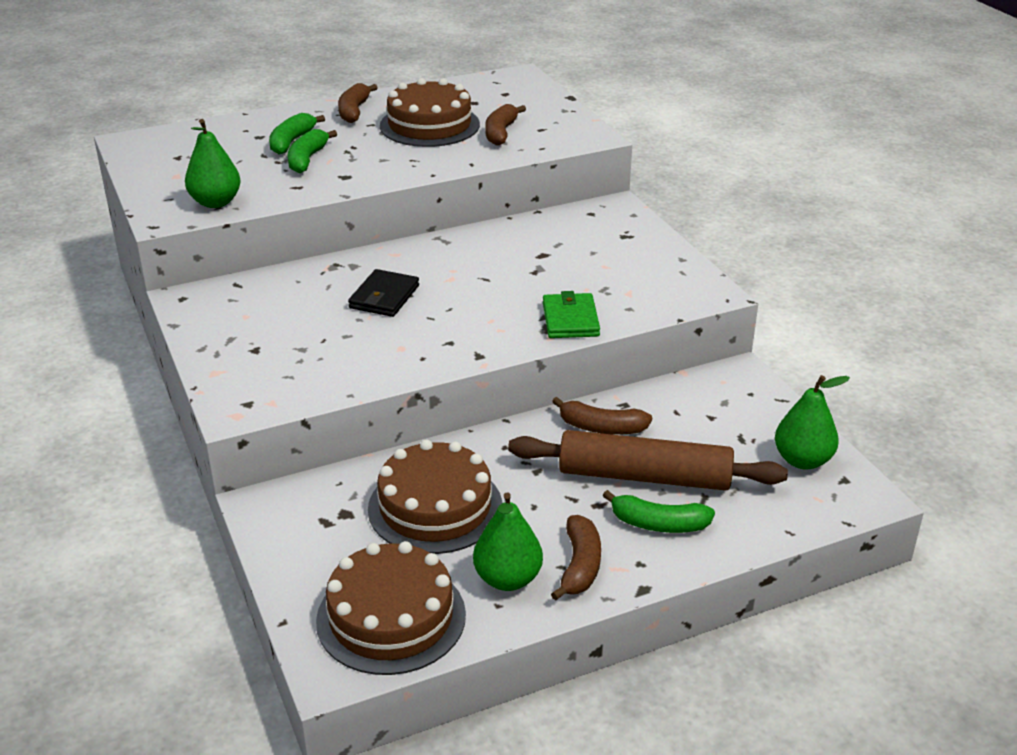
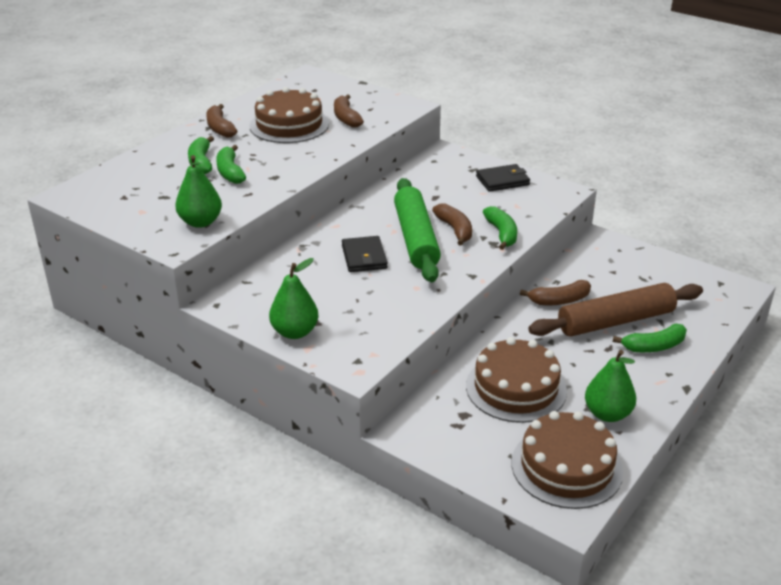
camera: 30 degrees left, 0 degrees up
green wallet [543,291,600,338] -> green banana [483,206,517,250]
brown banana [551,515,601,600] -> brown banana moved to [432,203,472,246]
green pear [775,375,850,470] -> green pear moved to [269,258,318,339]
none -> green rolling pin [394,178,441,282]
none -> black wallet [476,164,530,192]

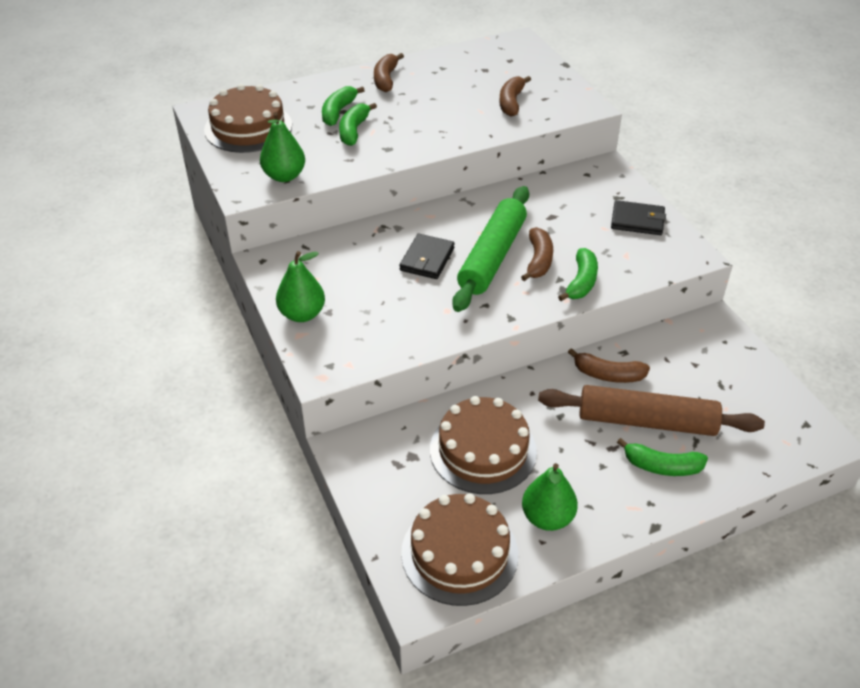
camera: 30 degrees right, 10 degrees up
brown cake [249,87,329,143] -> brown cake moved to [204,84,292,153]

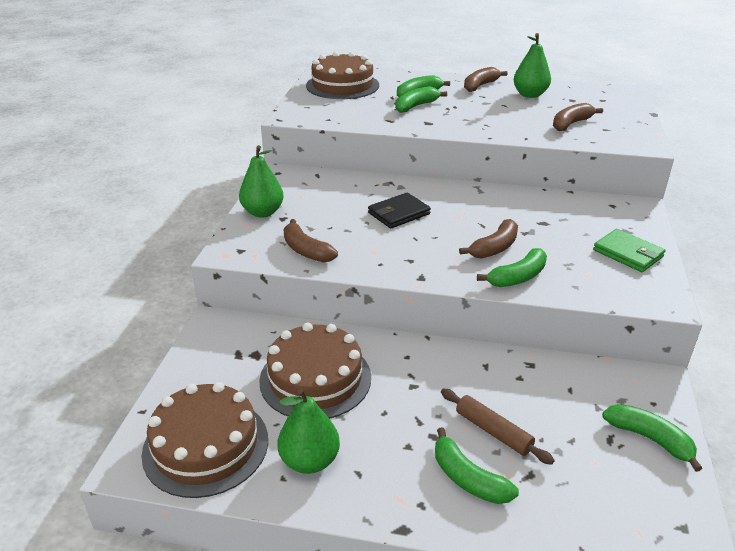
camera: 35 degrees right, 10 degrees down
green pear [260,112,305,182] -> green pear moved to [514,33,551,98]
green rolling pin [452,186,529,312] -> none
brown rolling pin [538,385,765,436] -> brown rolling pin [441,389,555,465], size x0.52
brown banana [568,348,650,383] -> brown banana moved to [284,219,338,262]
black wallet [611,200,666,235] -> green wallet [593,229,665,272]
none -> green banana [602,404,702,472]

